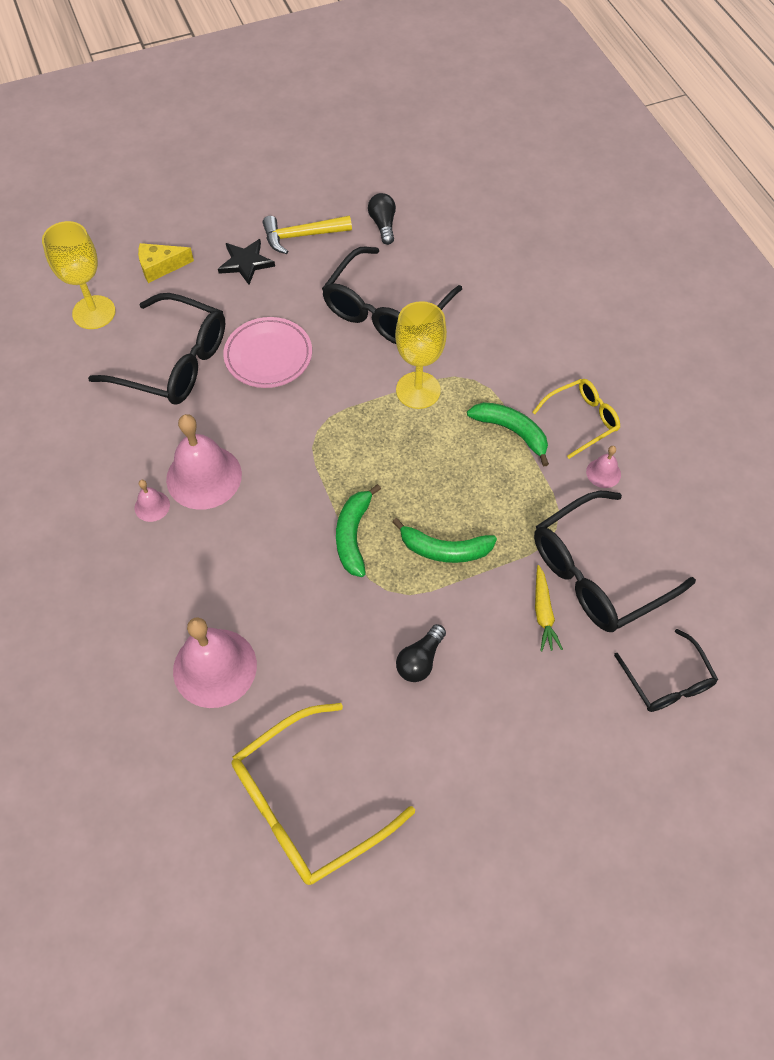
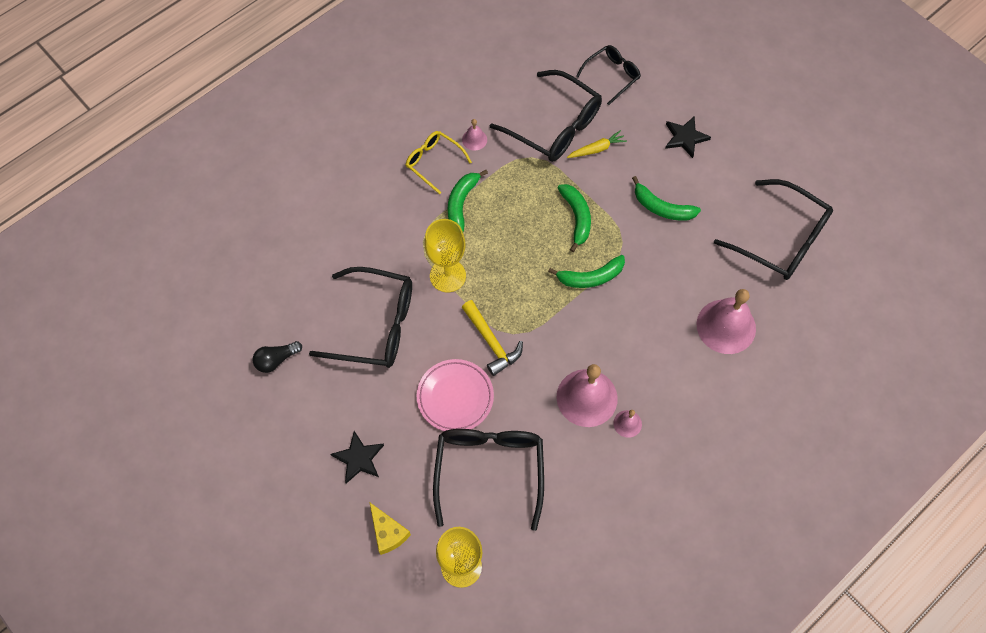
camera: 110 degrees left, 5 degrees up
yellow glasses [231,703,415,885] -> black glasses [714,179,833,280]
yellow hammer [263,216,352,254] -> yellow hammer moved to [462,300,523,376]
black light bulb [396,624,446,682] -> green banana [632,176,701,221]
none -> black star [665,116,711,158]

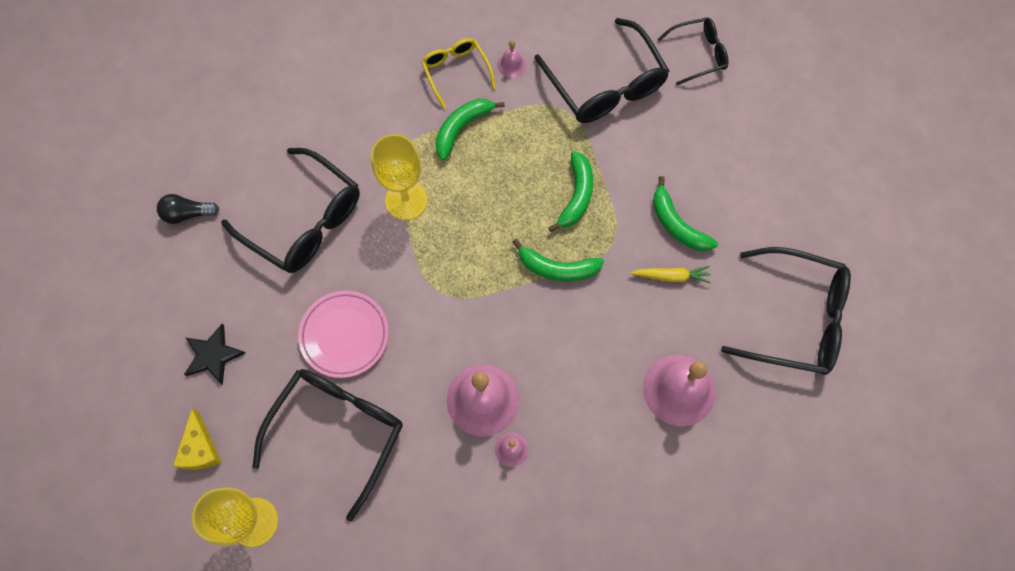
camera: 25 degrees right, 5 degrees up
yellow hammer [462,300,523,376] -> none
yellow carrot [567,130,627,158] -> yellow carrot moved to [630,266,711,284]
black star [665,116,711,158] -> none
black glasses [714,179,833,280] -> black glasses turned 45 degrees counterclockwise [721,247,851,375]

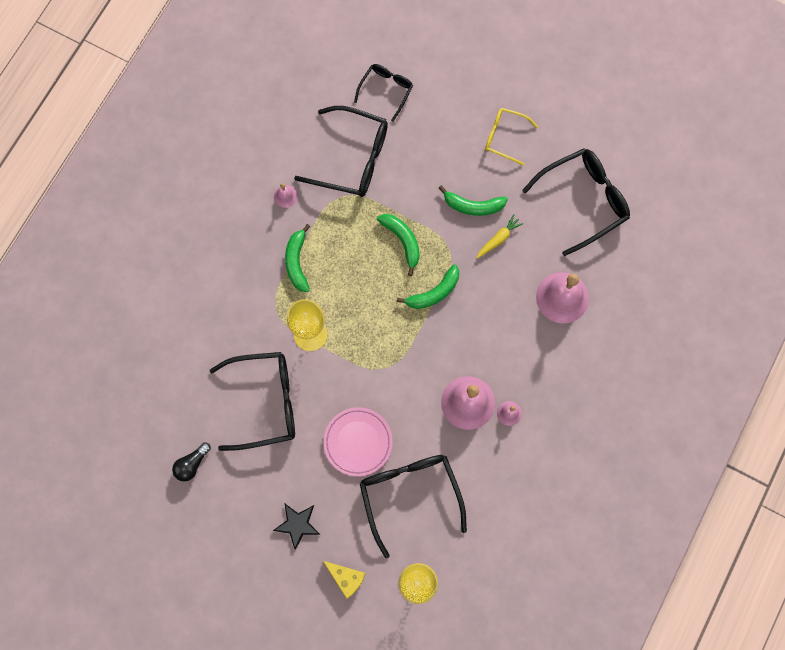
camera: 45 degrees left, 5 degrees up
yellow glasses [421,38,496,109] -> yellow glasses moved to [485,108,538,165]

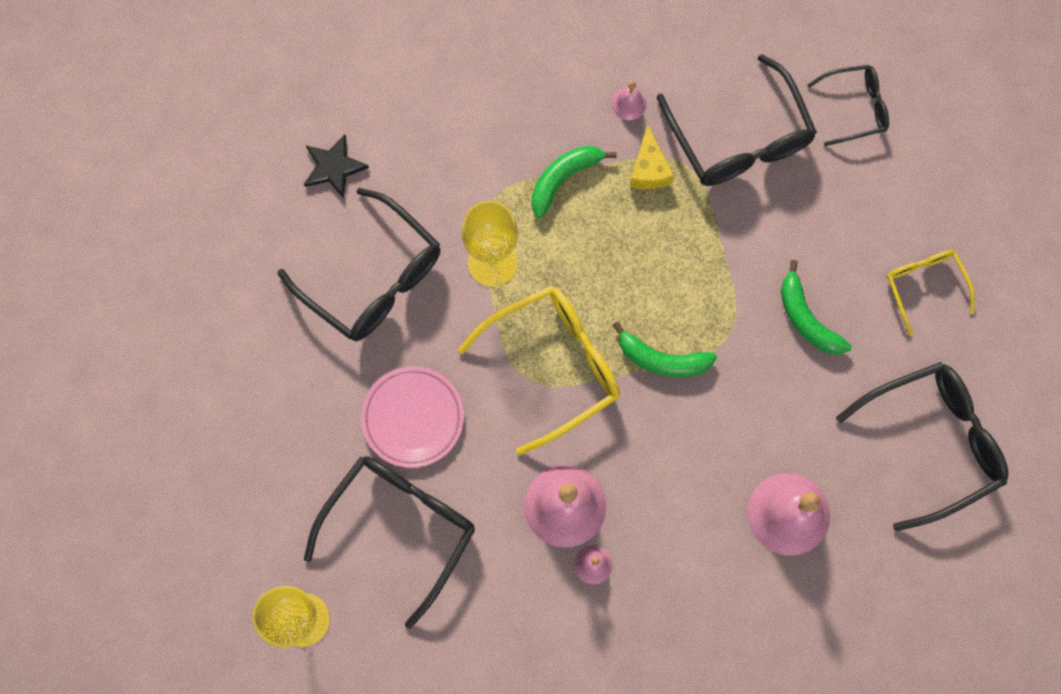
camera: 50 degrees right, 0 degrees up
black light bulb [172,442,211,481] -> none
black star [273,504,321,550] -> black star moved to [304,134,369,199]
yellow cheese [323,561,366,599] -> yellow cheese moved to [629,124,674,189]
green banana [377,214,420,276] -> none
yellow carrot [476,214,524,259] -> none
black glasses [522,148,630,256] -> black glasses turned 45 degrees counterclockwise [836,362,1008,531]
none -> yellow glasses [458,285,620,455]

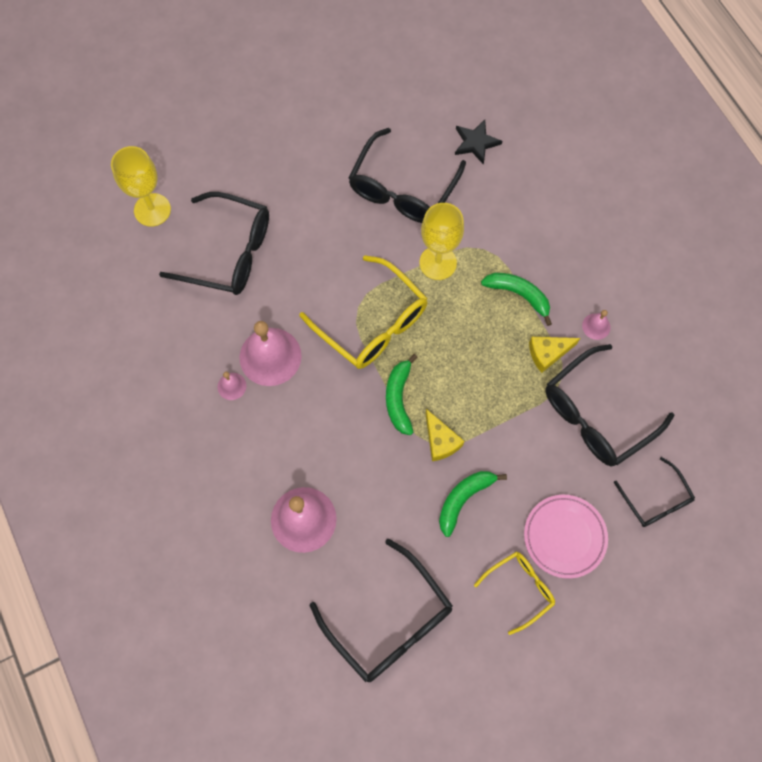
camera: 75 degrees right, 5 degrees down
pink plate [361,366,464,468] -> pink plate moved to [524,495,608,579]
none -> yellow cheese [425,409,464,461]

